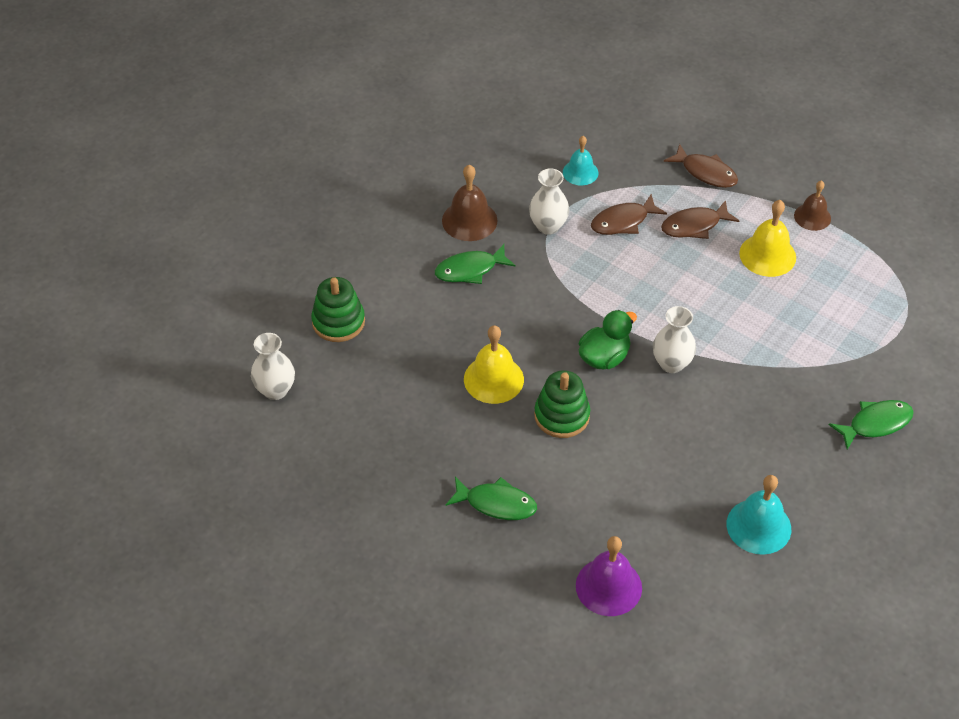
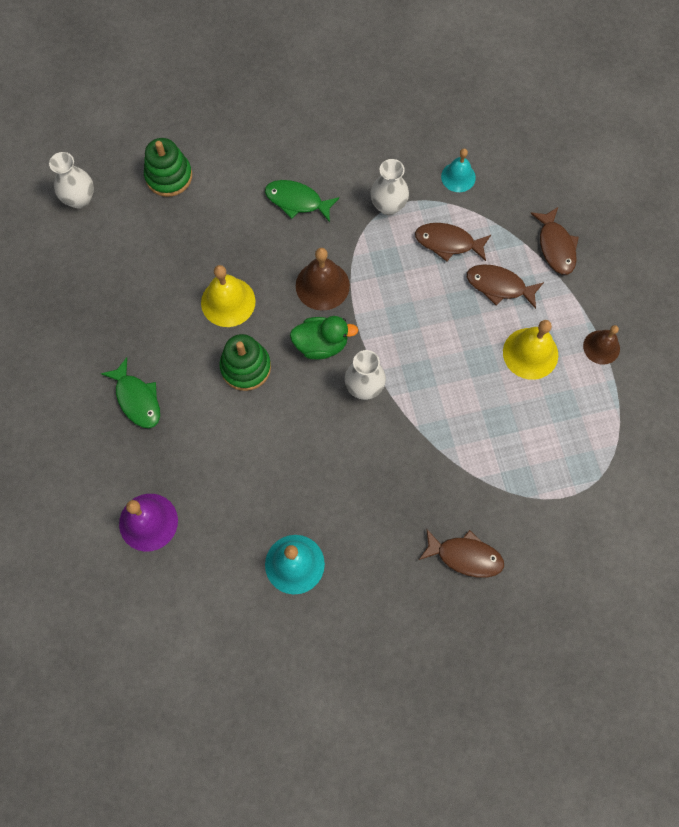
camera: 40 degrees right, 20 degrees up
brown bell [442,165,497,241] -> brown bell moved to [296,248,350,311]
green fish [829,400,914,450] -> brown fish [419,529,504,578]

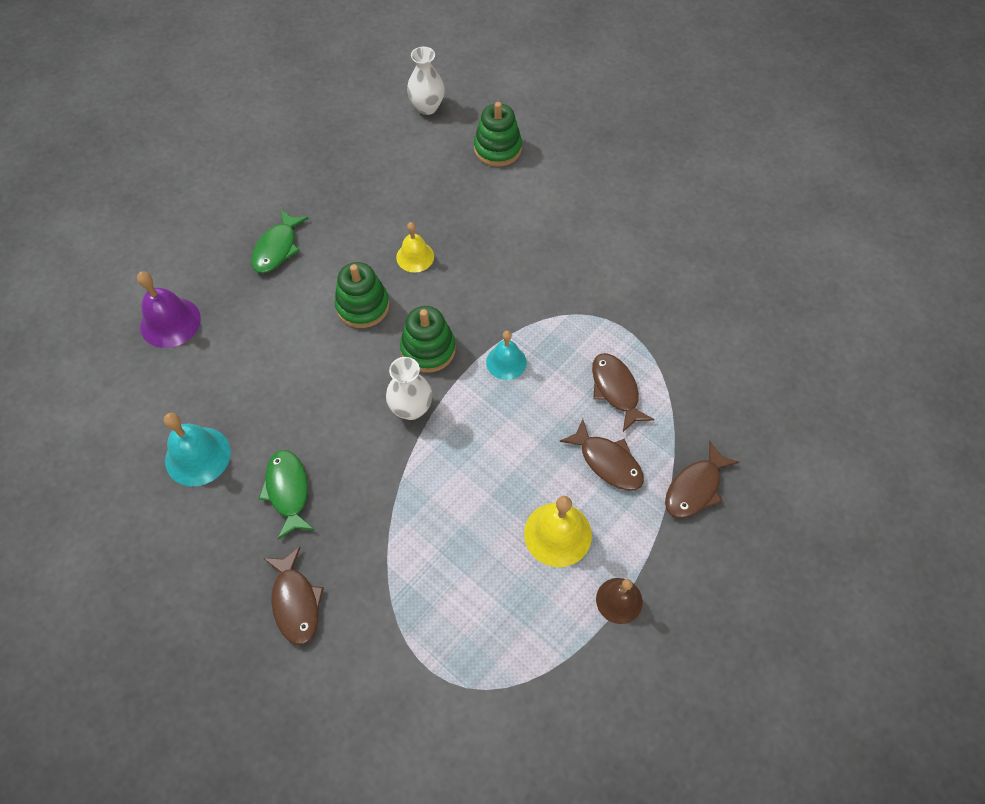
camera: 55 degrees right, 10 degrees down
yellow bell [201,265,256,327] -> yellow bell [396,222,434,273], size x0.66
green fish [265,180,339,222] -> green fish moved to [258,450,315,539]
green duck [290,316,358,359] -> green stacking toy [400,306,456,373]
brown bell [296,248,350,311] -> none
white vase [371,159,409,215] -> none
turquoise bell [441,149,476,192] -> turquoise bell moved to [486,331,527,380]
brown fish [467,264,544,309] -> brown fish turned 150 degrees clockwise [559,419,644,491]

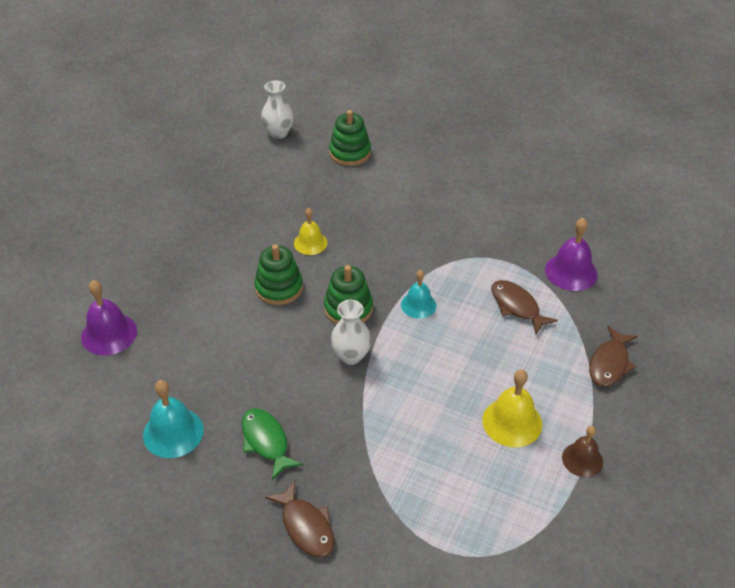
camera: 15 degrees left, 15 degrees down
green fish [251,210,309,273] -> none
brown fish [559,419,644,491] -> none
none -> purple bell [545,218,598,291]

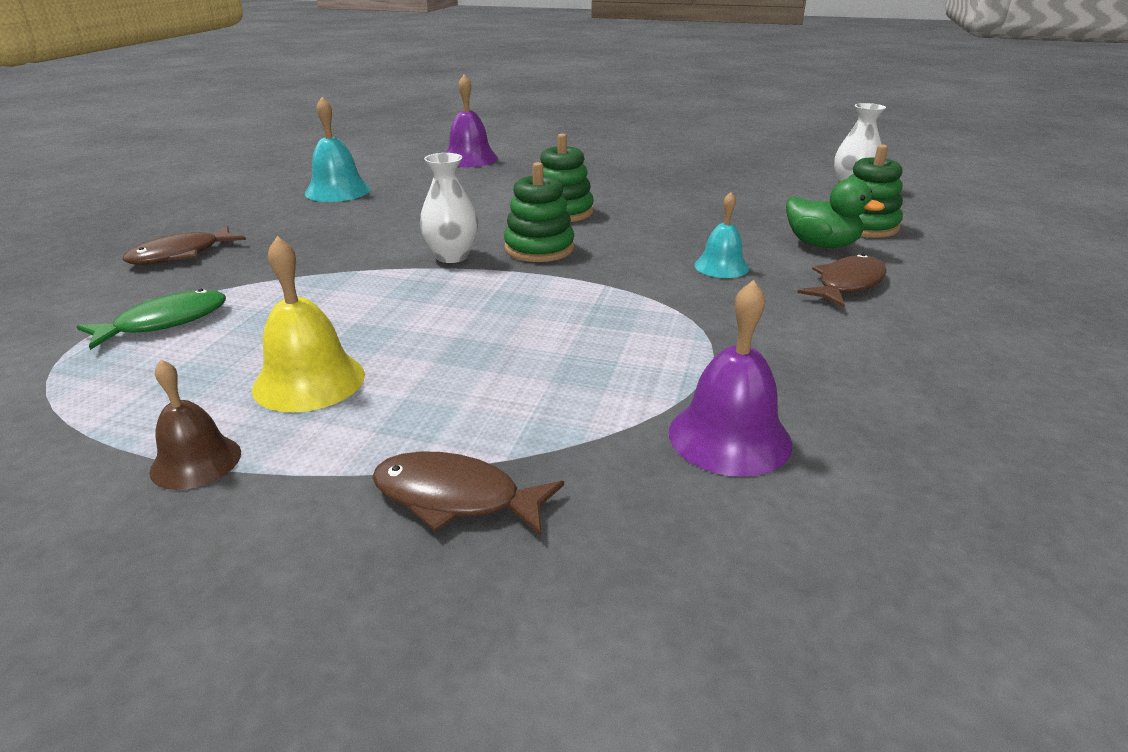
camera: 80 degrees right, 15 degrees down
green fish [242,408,303,480] -> green fish moved to [76,289,226,350]
yellow bell [294,208,327,255] -> none
turquoise bell [401,270,436,319] -> turquoise bell moved to [694,192,749,278]
brown fish [491,280,558,334] -> brown fish moved to [797,254,887,308]
none -> green duck [786,178,885,248]

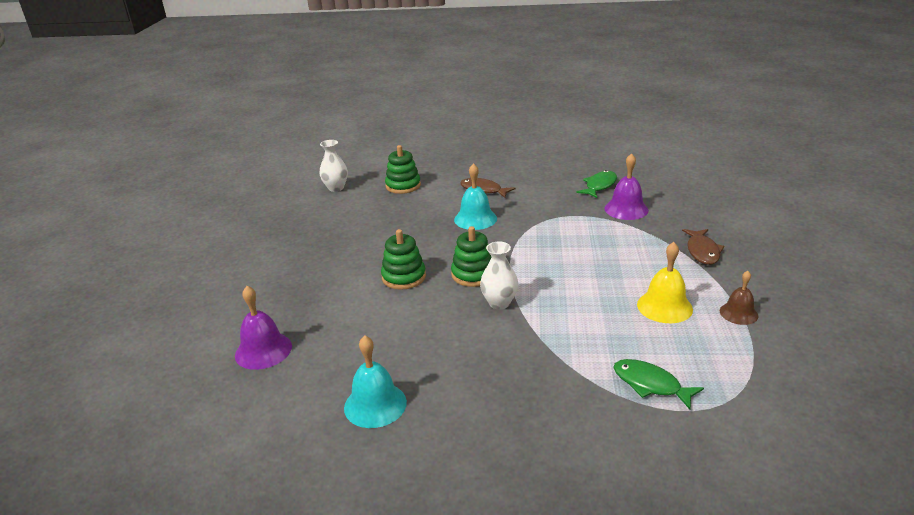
camera: 100 degrees left, 0 degrees up
brown fish [123,226,246,265] -> none
turquoise bell [694,192,749,278] -> turquoise bell [454,163,497,230], size x1.51
green duck [786,178,885,248] -> none
none -> green fish [576,170,617,198]

